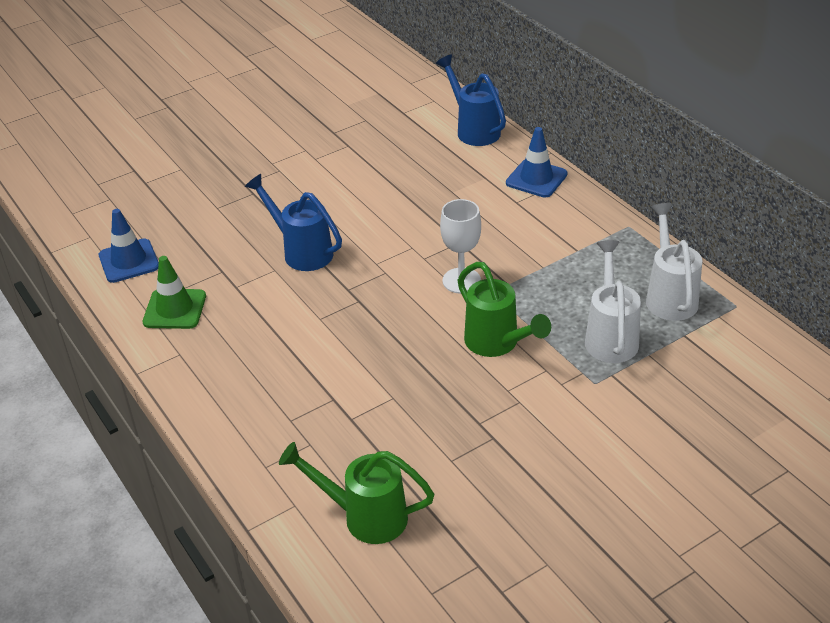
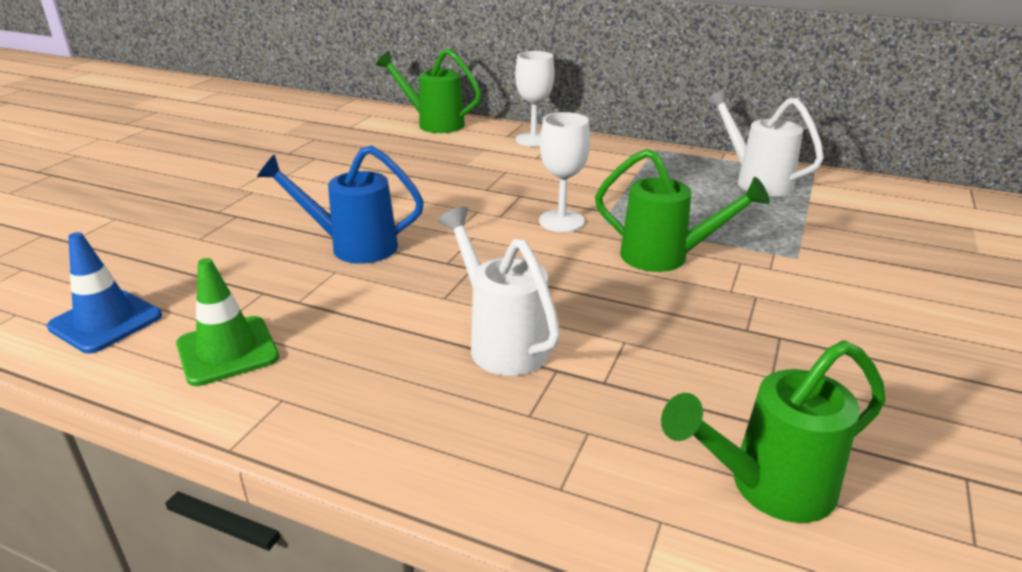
camera: 35 degrees left, 10 degrees down
blue watering can [436,55,506,146] -> green watering can [376,48,481,133]
blue traffic cone [506,127,568,198] -> white goblet [515,51,555,147]
white watering can [585,240,641,363] -> white watering can moved to [438,207,561,376]

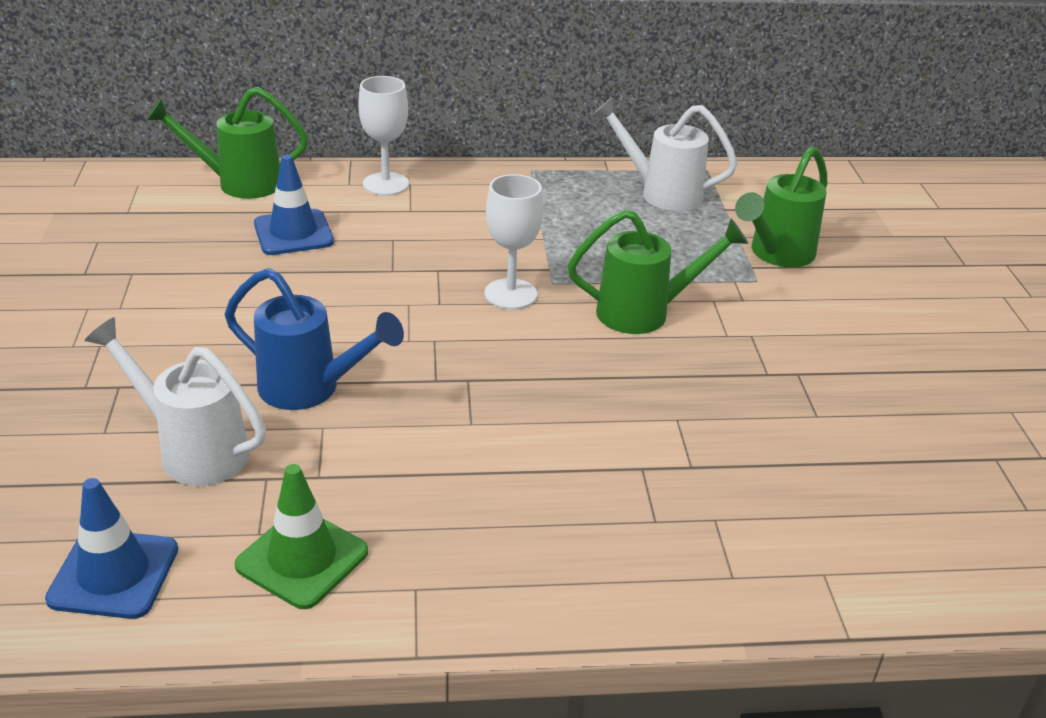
camera: 30 degrees left, 5 degrees up
blue watering can [257,146,424,264] -> blue watering can turned 135 degrees counterclockwise [225,268,404,410]
white watering can [438,207,561,376] -> white watering can moved to [85,317,266,486]
green watering can [661,340,886,523] -> green watering can moved to [735,146,827,267]
none -> blue traffic cone [254,155,334,255]

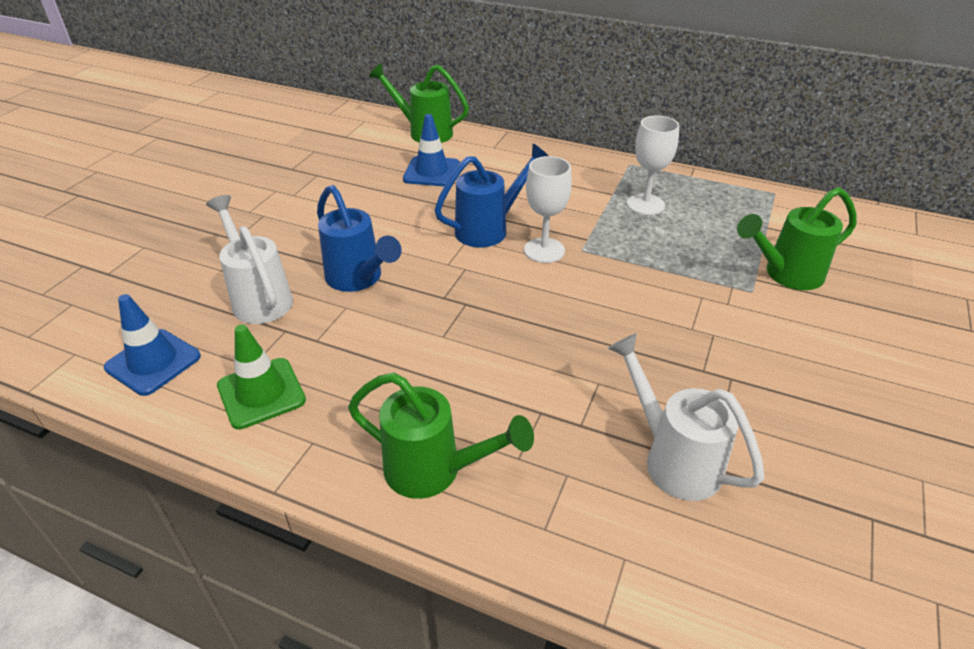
camera: 30 degrees right, 5 degrees up
white goblet [358,76,409,196] -> white goblet moved to [627,116,679,215]
green watering can [568,209,749,334] -> green watering can moved to [348,373,534,499]
white watering can [593,97,737,211] -> white watering can moved to [608,333,764,501]
none -> blue watering can [435,144,548,247]

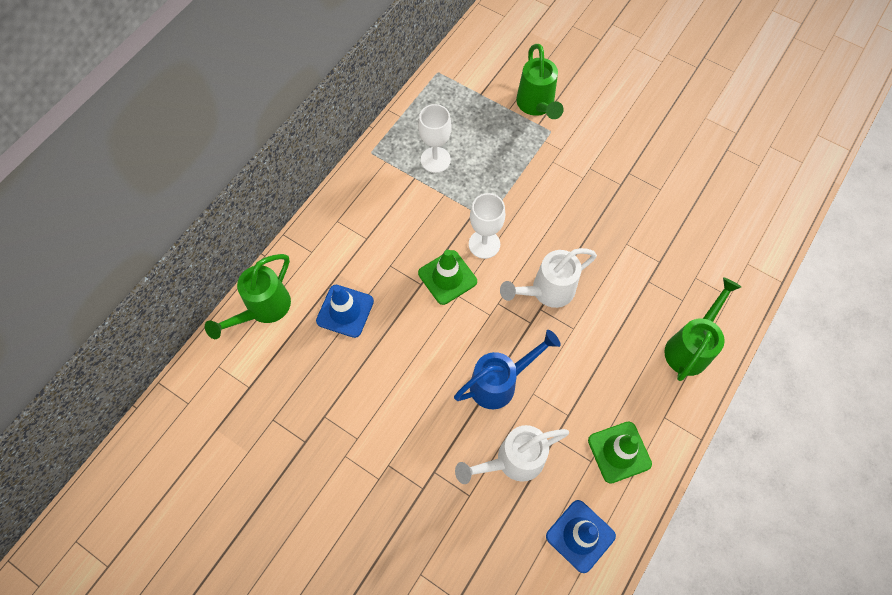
camera: 80 degrees left, 25 degrees up
blue watering can [435,144,548,247] -> green traffic cone [418,250,477,305]
white watering can [608,333,764,501] -> white watering can moved to [500,248,597,308]

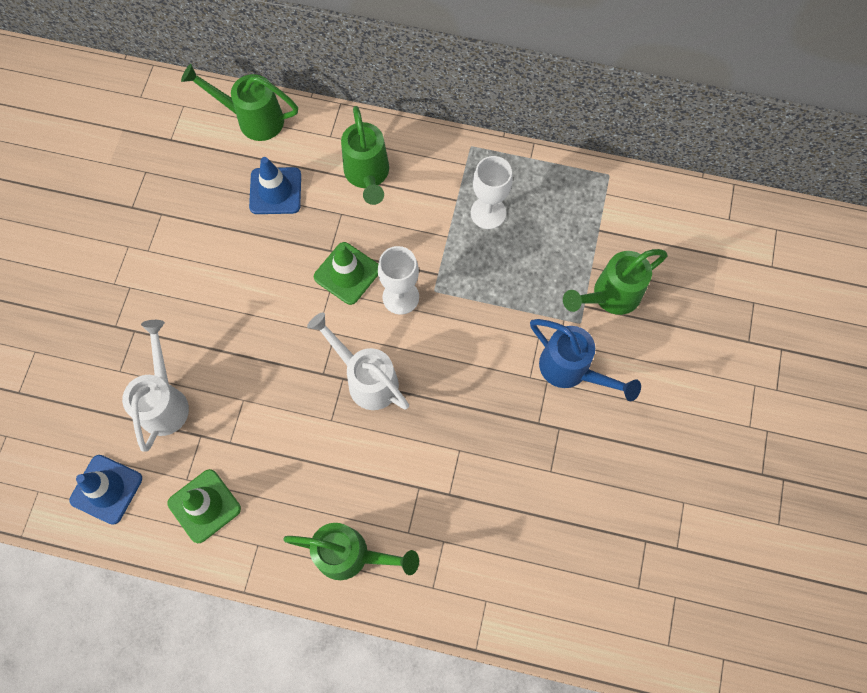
camera: 70 degrees right, 5 degrees up
blue watering can [454,330,561,409] -> blue watering can moved to [530,319,641,401]
white watering can [455,425,569,484] -> white watering can turned 45 degrees clockwise [122,320,189,452]
none -> green watering can [341,106,389,205]

